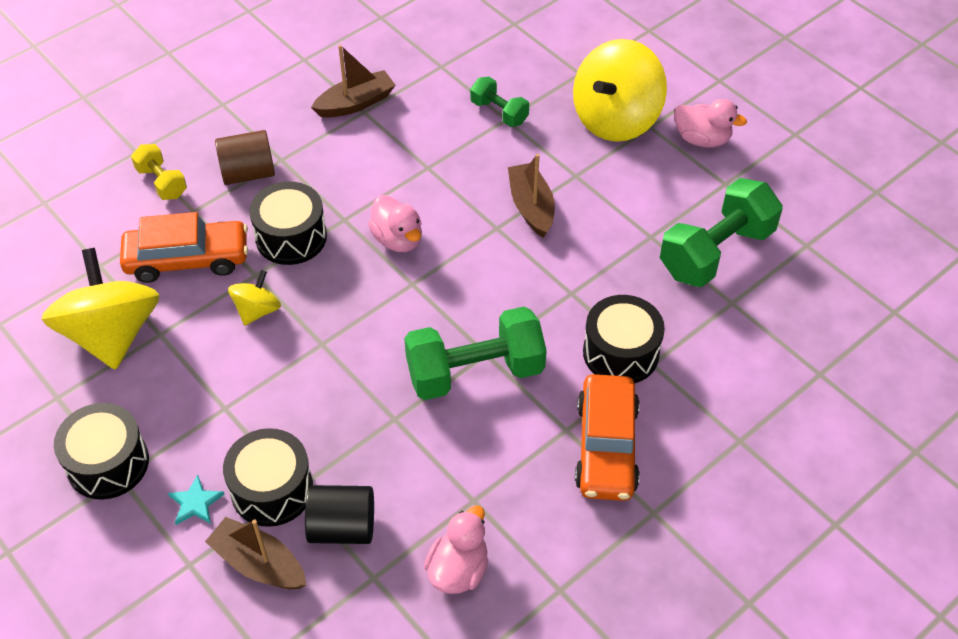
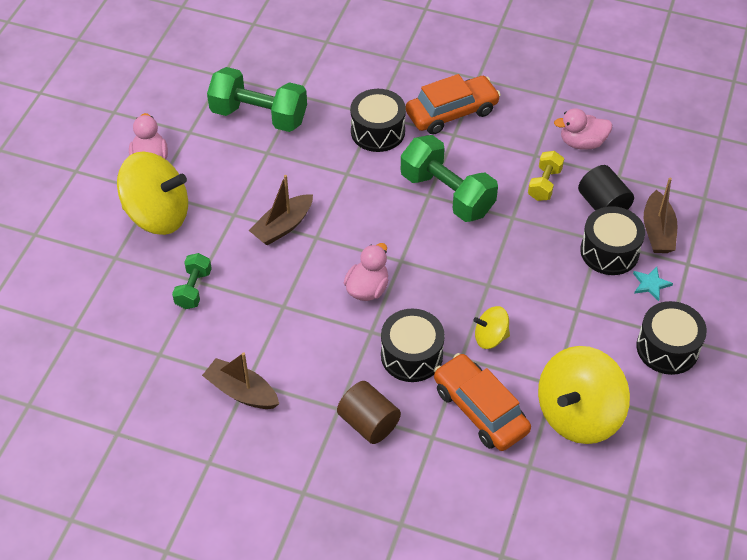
camera: 120 degrees left, 0 degrees up
yellow dumbbell [131,144,187,200] -> yellow dumbbell moved to [528,151,564,201]

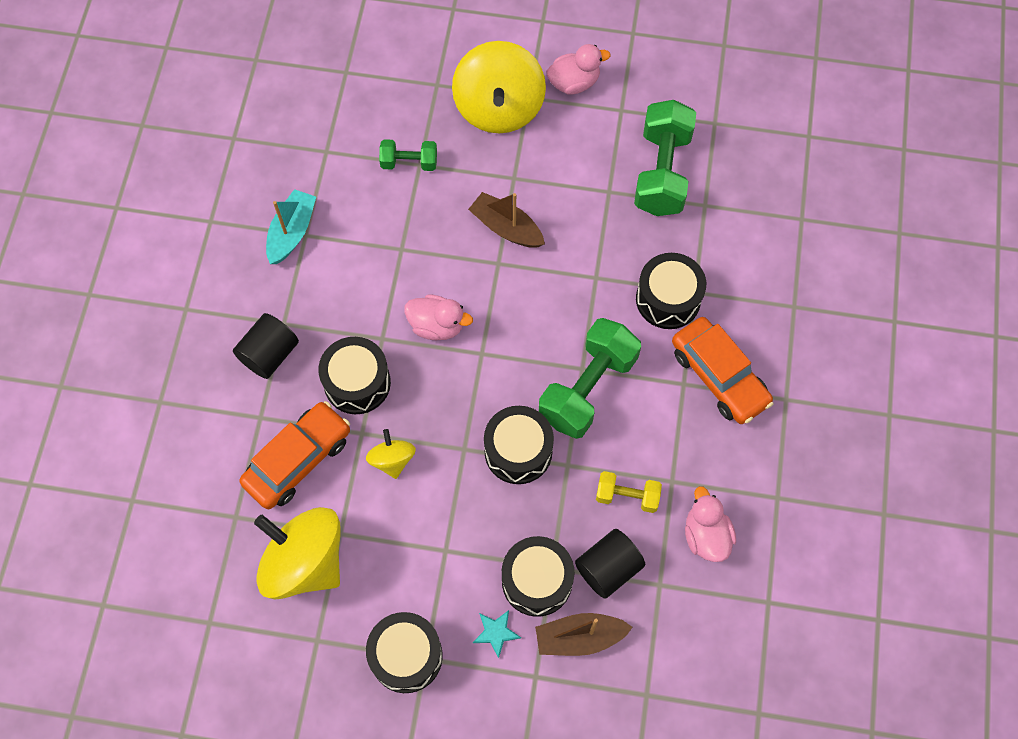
camera: 80 degrees right, 15 degrees up
brown boat [202,352,279,409] -> turquoise boat [266,189,316,264]
brown cylinder [337,381,401,444] -> black cylinder [233,313,299,379]
none -> black drum [484,406,554,484]

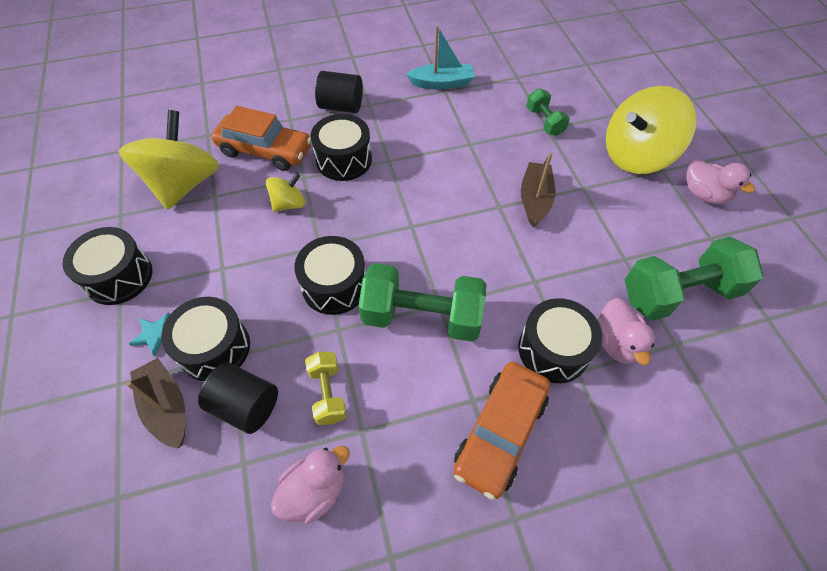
camera: 65 degrees right, 10 degrees down
pink duck [404,294,473,340] -> pink duck moved to [597,298,655,365]

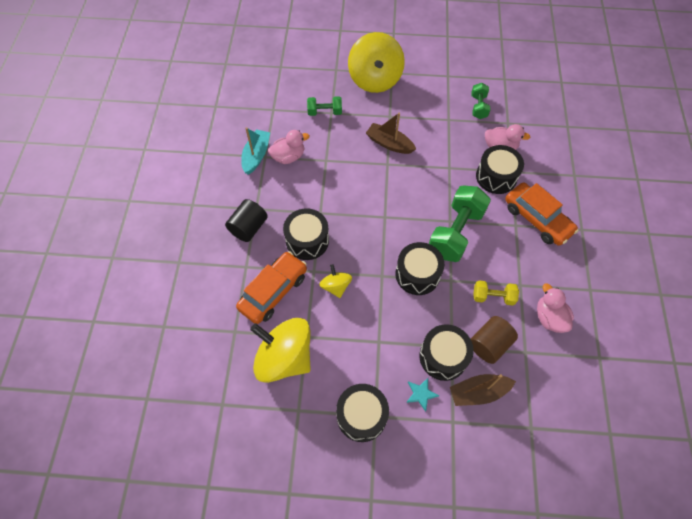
camera: 70 degrees left, 5 degrees up
black cylinder [198,363,278,434] -> brown cylinder [471,316,518,364]
green dumbbell [625,236,763,321] -> green dumbbell [471,83,490,119], size x0.53
pink duck [686,159,755,204] -> pink duck moved to [268,130,310,164]

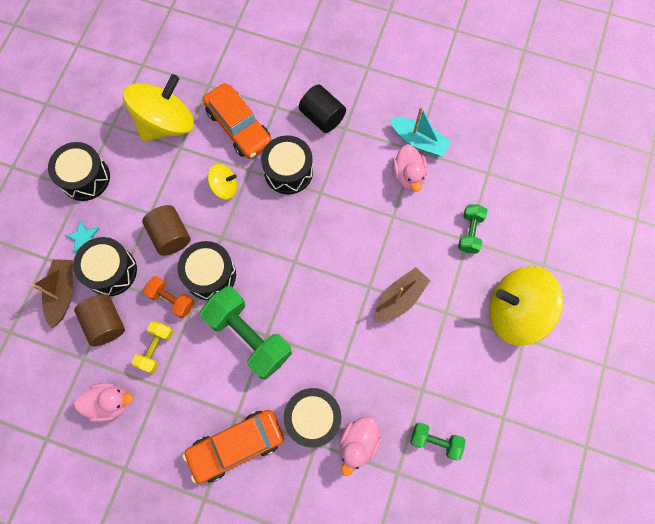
camera: 105 degrees right, 10 degrees up
none -> brown cylinder [142,205,191,256]
none -> orange dumbbell [143,276,194,318]

